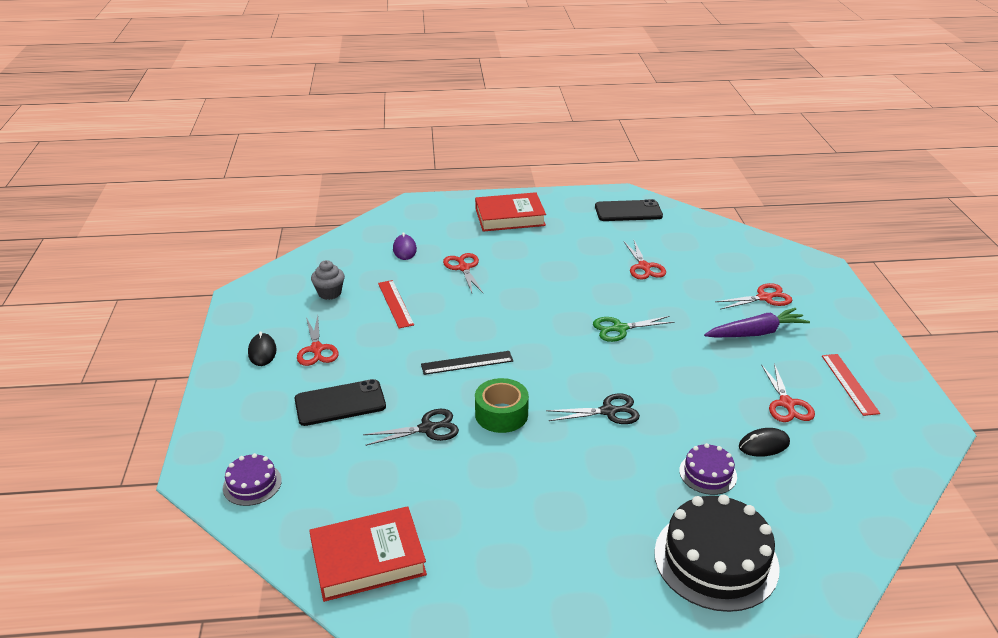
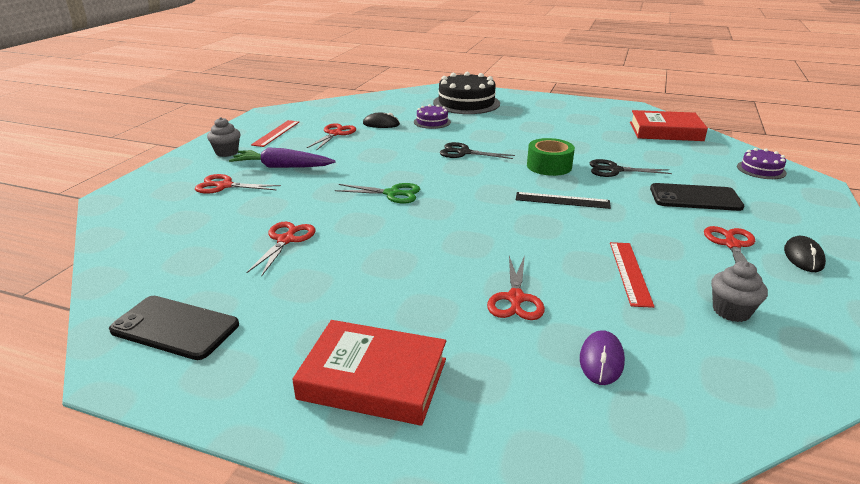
camera: 155 degrees left, 5 degrees down
none -> grey cupcake [207,117,240,157]

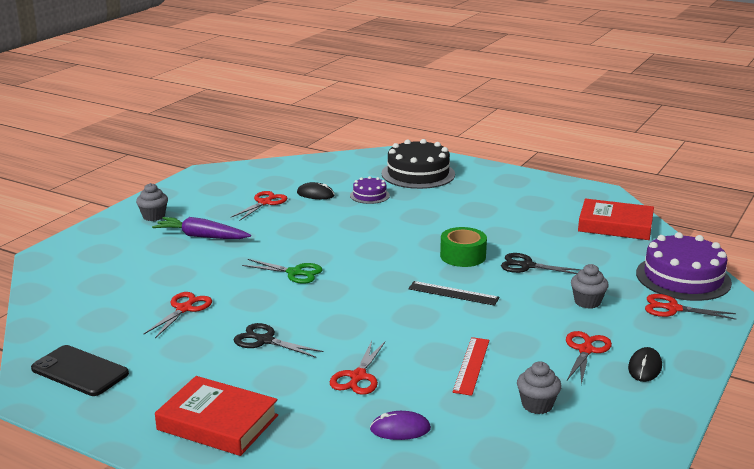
camera: 10 degrees right, 5 degrees down
red scissors [195,174,281,194] -> red scissors moved to [645,294,736,320]
red ruler [251,120,299,147] -> none
black scissors [440,142,515,159] -> black scissors moved to [234,323,323,358]
purple mouse [580,330,625,385] -> purple mouse turned 60 degrees clockwise [370,411,431,440]
black phone [650,183,744,211] -> grey cupcake [571,264,609,309]
purple cake [737,148,787,179] -> purple cake [636,232,732,301], size x1.95

